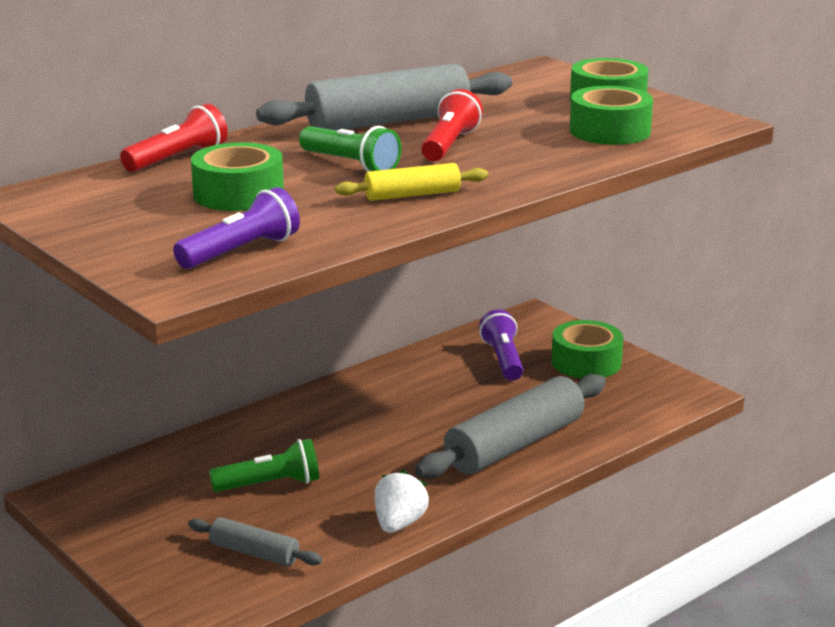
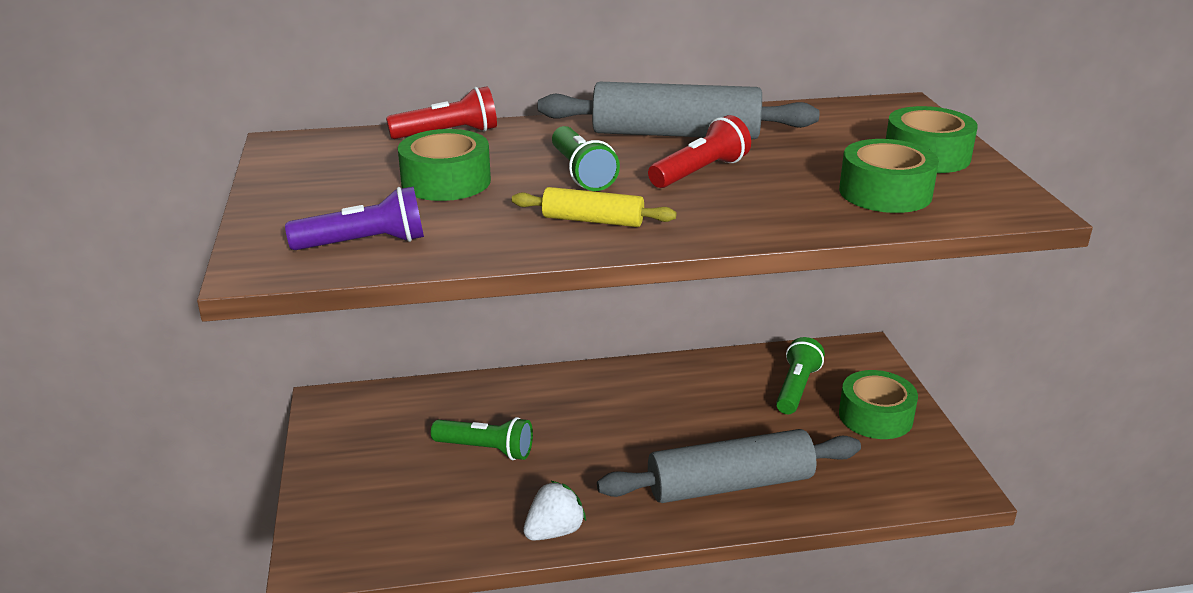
camera: 30 degrees right, 5 degrees up
grey rolling pin [188,517,322,566] -> none
purple flashlight [479,309,523,381] -> green flashlight [776,337,825,414]

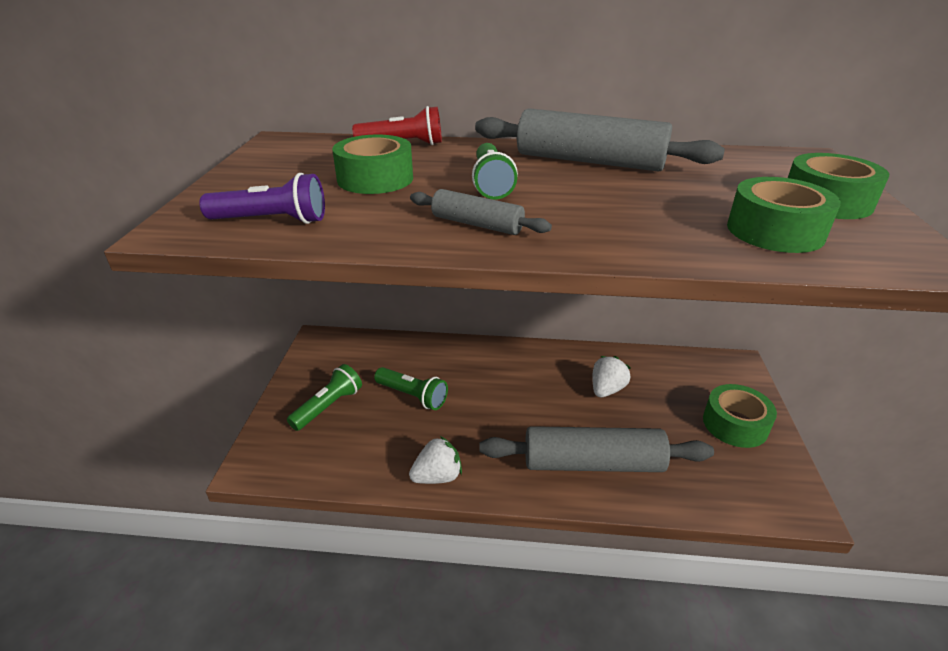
camera: 15 degrees right, 5 degrees up
yellow rolling pin [512,187,677,227] -> grey rolling pin [410,189,552,235]
red flashlight [648,115,751,188] -> none
green flashlight [776,337,825,414] -> green flashlight moved to [287,364,362,431]
none -> white strawberry [592,356,631,397]

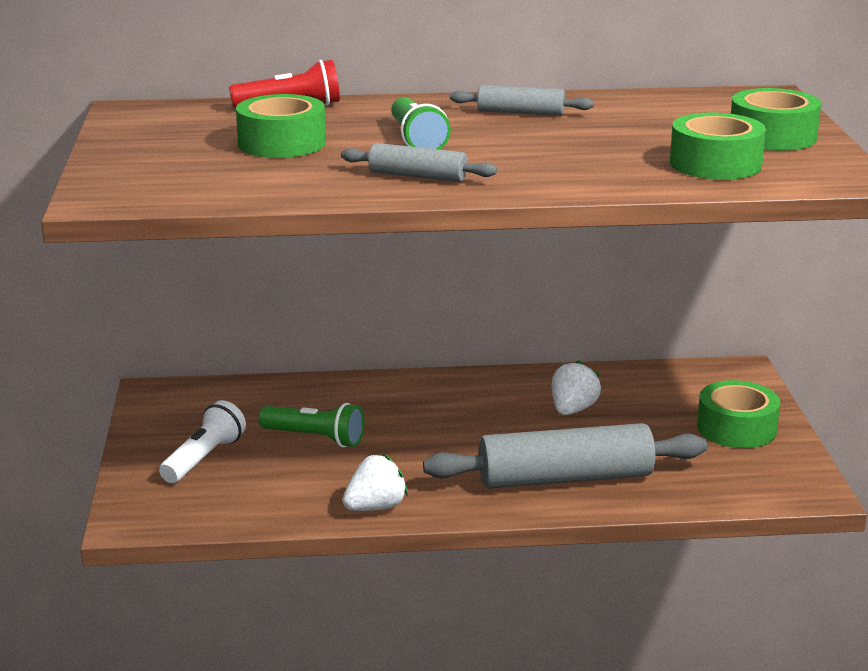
camera: 10 degrees left, 10 degrees down
purple flashlight [199,173,325,224] -> none
green flashlight [287,364,362,431] -> white flashlight [159,400,246,483]
grey rolling pin [475,108,725,172] -> grey rolling pin [450,85,594,116], size x0.51

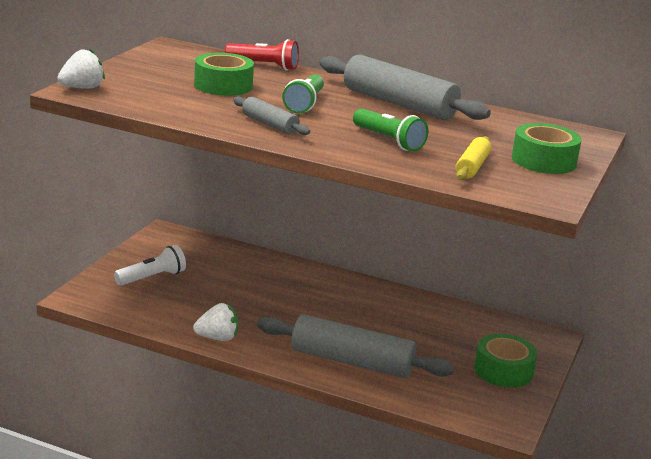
camera: 25 degrees right, 0 degrees up
green flashlight [259,403,365,448] -> green flashlight moved to [353,108,428,152]
grey rolling pin [450,85,594,116] -> grey rolling pin [320,55,491,120], size x1.97
white strawberry [552,360,601,415] -> white strawberry moved to [57,48,105,89]
green tape [670,112,766,180] -> yellow rolling pin [456,136,491,180]

